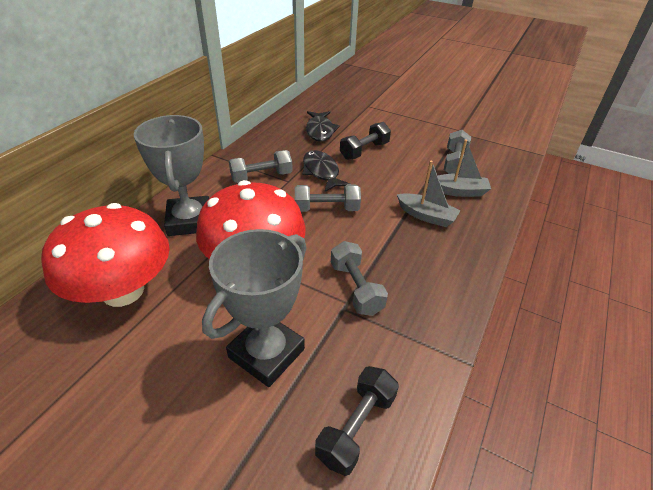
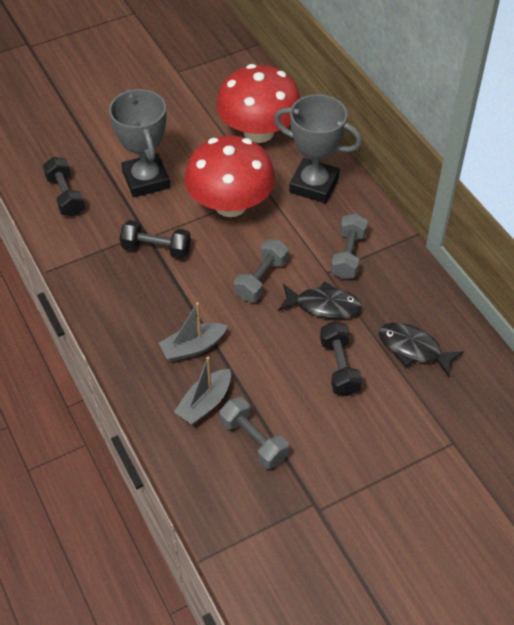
camera: 125 degrees right, 10 degrees up
grey dumbbell [331,241,388,316] -> black dumbbell [120,220,191,259]

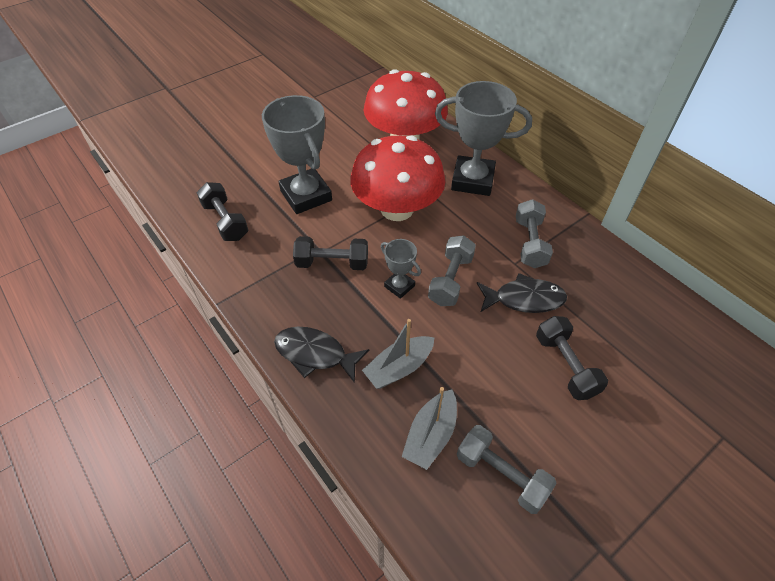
camera: 10 degrees left, 0 degrees up
black fish [379,323,464,377] -> black fish moved to [274,327,369,383]
none -> grey trophy [381,239,421,299]

